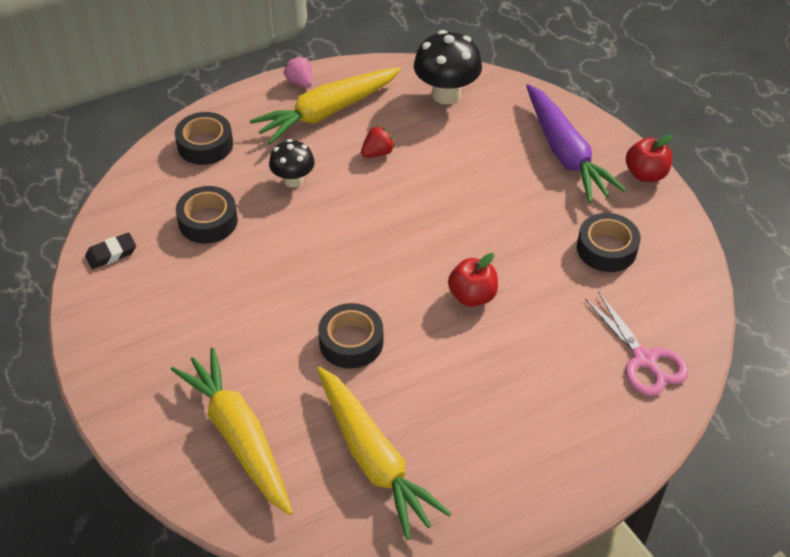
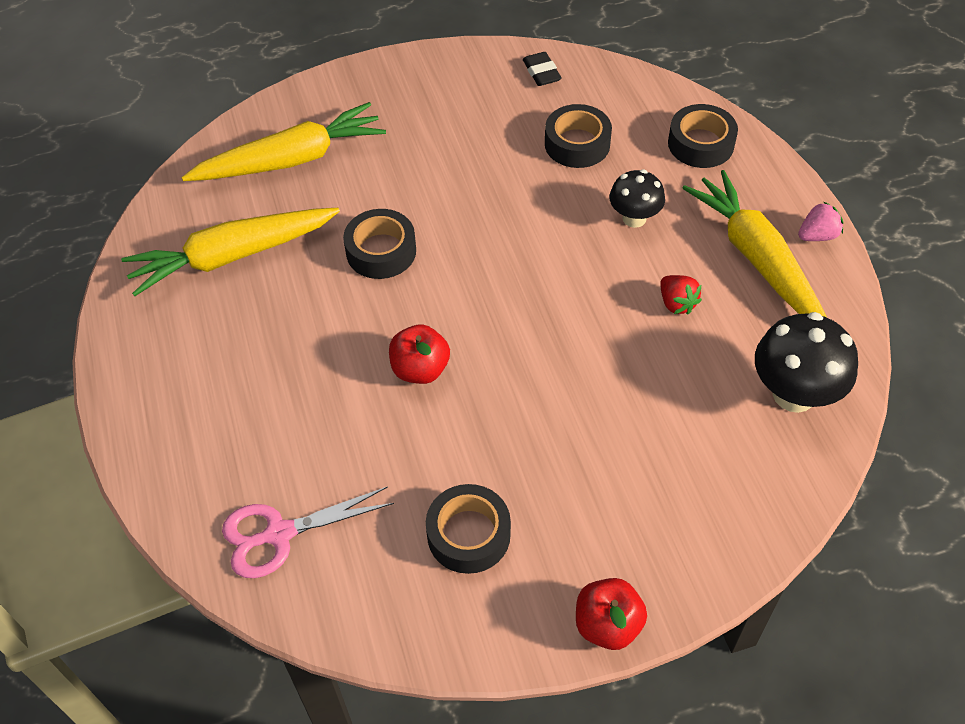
camera: 100 degrees right, 5 degrees up
purple carrot [526,84,626,203] -> none

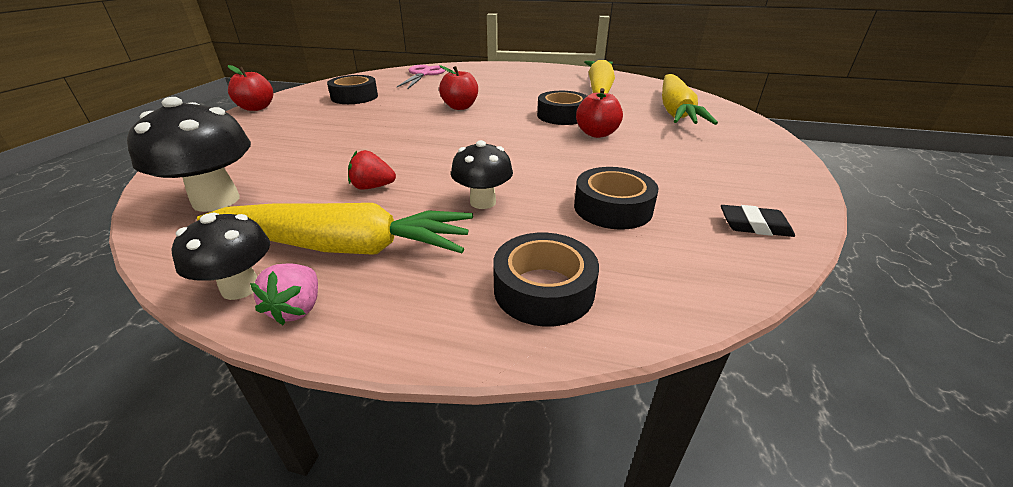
camera: 120 degrees right, 20 degrees down
none -> black mushroom [171,212,270,300]
none -> red apple [576,88,623,138]

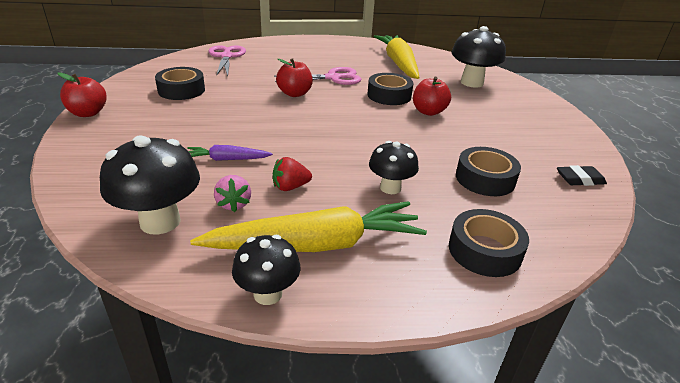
camera: 20 degrees left, 0 degrees up
pink strawberry [250,263,318,325] -> pink strawberry moved to [214,175,251,212]
yellow carrot [662,74,718,125] -> black mushroom [451,26,506,88]
none -> purple carrot [187,145,273,161]
none -> pink scissors [274,67,361,85]

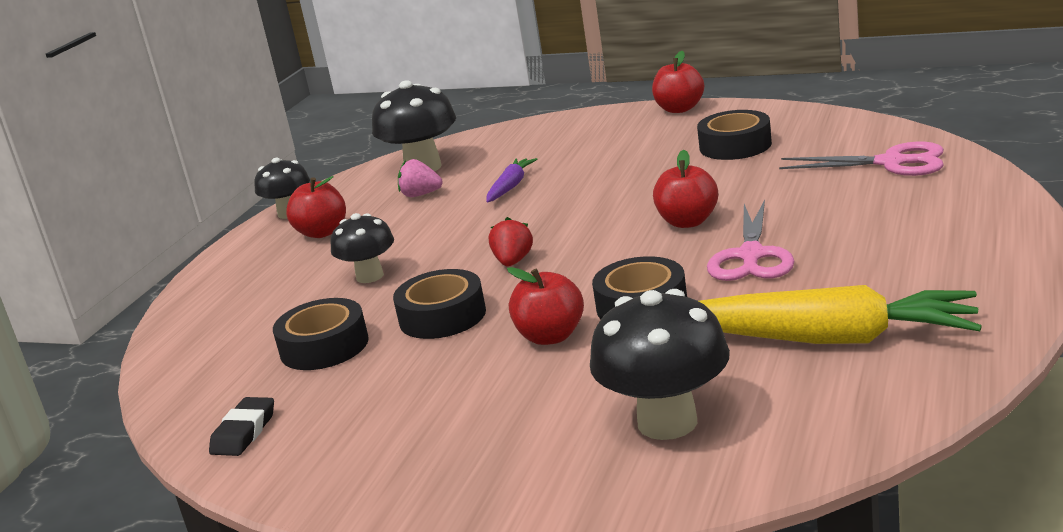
camera: 120 degrees right, 10 degrees down
yellow carrot [190,201,427,252] -> red apple [286,176,346,238]
red strawberry [273,157,312,191] -> red strawberry moved to [488,217,533,266]
black tape [449,209,529,277] -> black tape moved to [393,269,486,339]

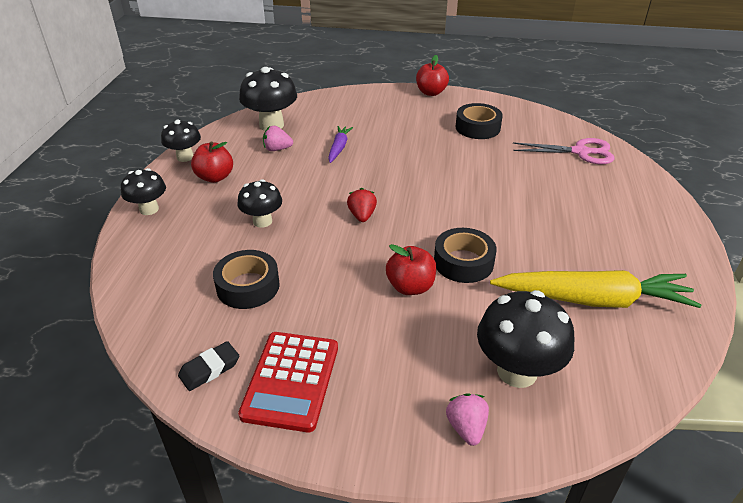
camera: 15 degrees left, 15 degrees up
black eraser [209,397,274,456] -> black eraser turned 45 degrees clockwise [178,341,239,391]
black tape [393,269,486,339] -> none
red apple [653,150,718,228] -> none
pink scissors [707,200,795,281] -> none
none -> black mushroom [121,168,166,215]
none -> red calculator [238,332,338,432]
none -> pink strawberry [446,393,489,446]

